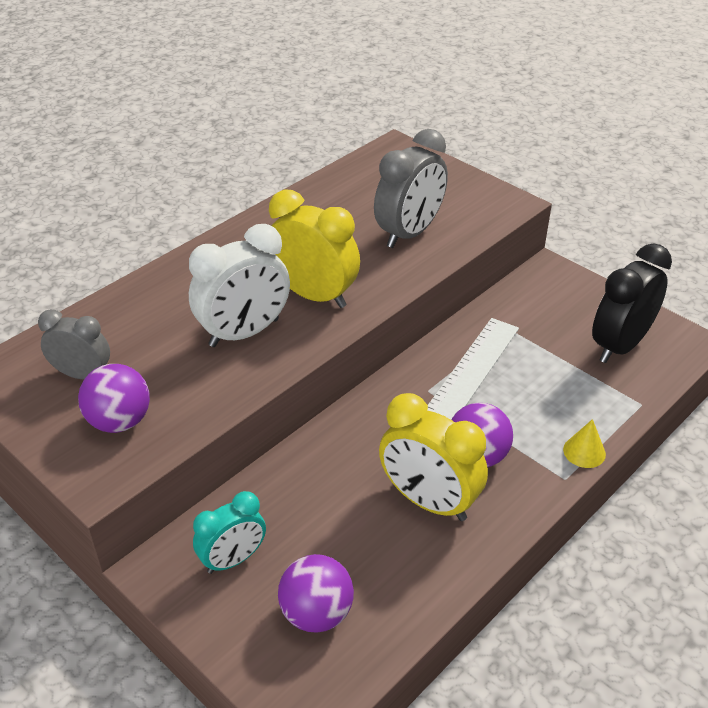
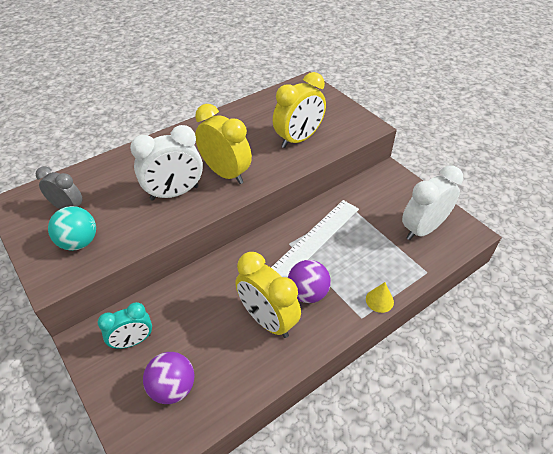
camera: 10 degrees right, 5 degrees up
purple ball [78,364,150,433] -> turquoise ball [48,206,96,251]
grey clock [374,129,448,248] -> yellow clock [273,72,326,148]
black clock [592,243,672,363] -> white clock [402,166,463,240]

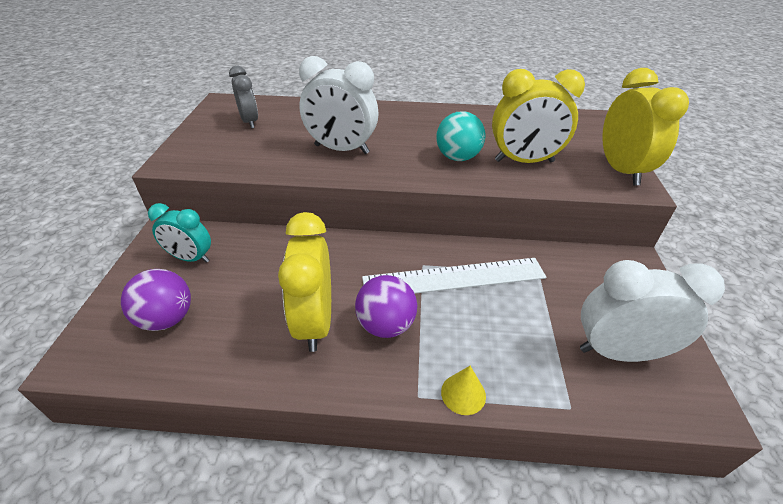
camera: 40 degrees right, 5 degrees down
turquoise ball [48,206,96,251] -> turquoise ball moved to [436,111,485,161]
yellow clock [195,104,252,184] -> yellow clock moved to [602,68,689,186]

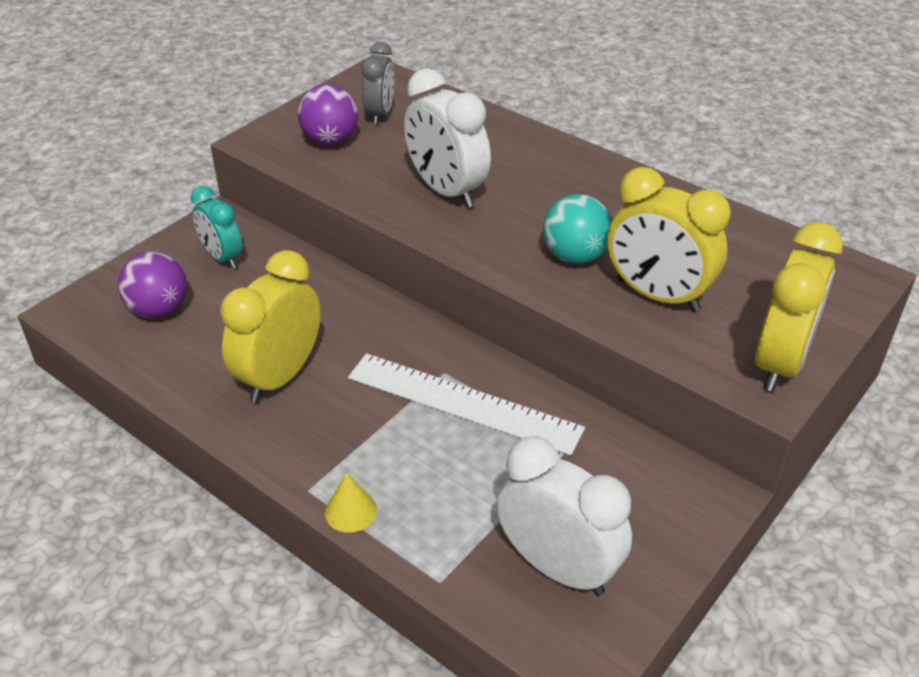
camera: 35 degrees right, 0 degrees up
purple ball [355,275,417,338] -> purple ball moved to [298,84,358,146]

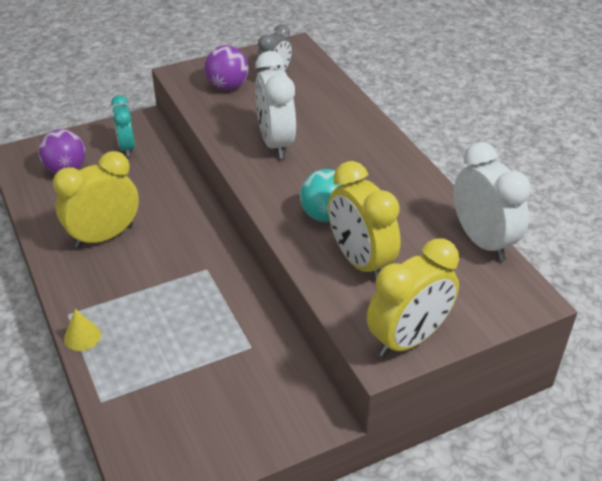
camera: 25 degrees right, 0 degrees up
white ruler [348,353,585,456] -> none
white clock [496,436,632,596] -> white clock moved to [453,142,531,261]

